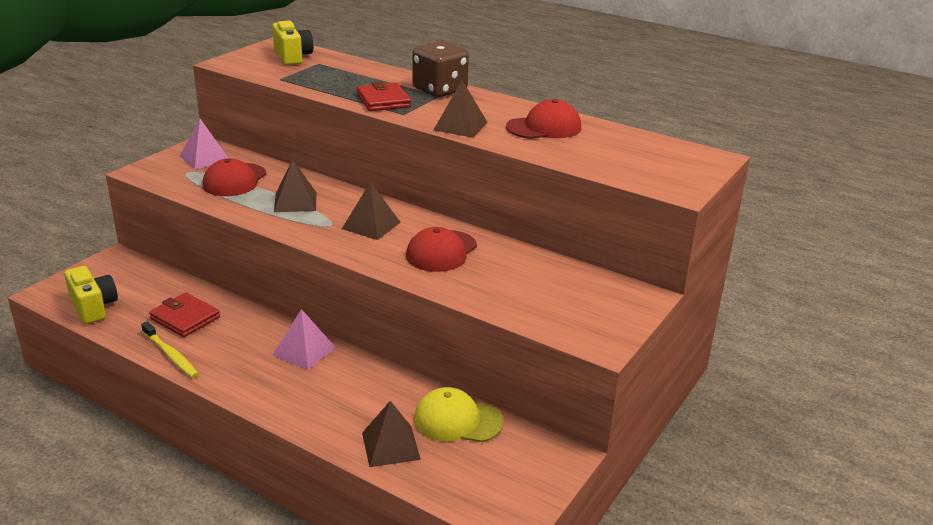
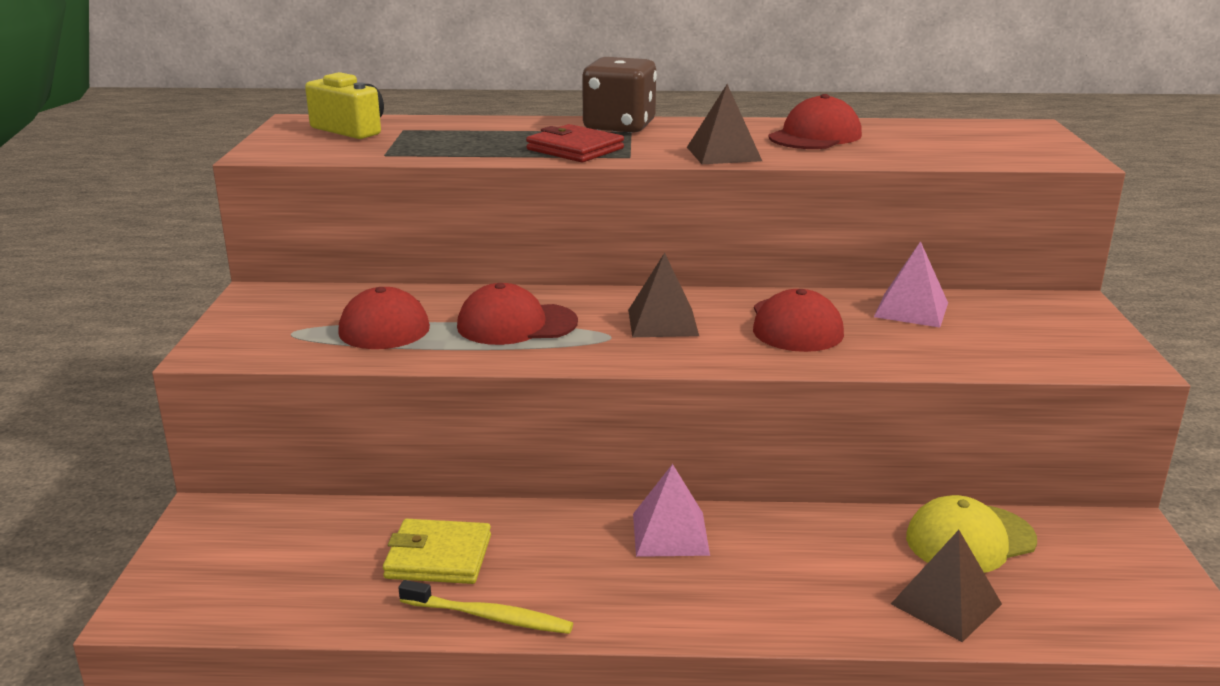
camera: 30 degrees left, 5 degrees down
yellow camera [64,266,118,324] -> none
red wallet [149,293,220,337] -> yellow wallet [383,519,491,584]
pink pyramid [180,119,228,170] -> pink pyramid moved to [874,241,948,328]
brown pyramid [274,159,316,212] -> red cap [457,283,578,345]

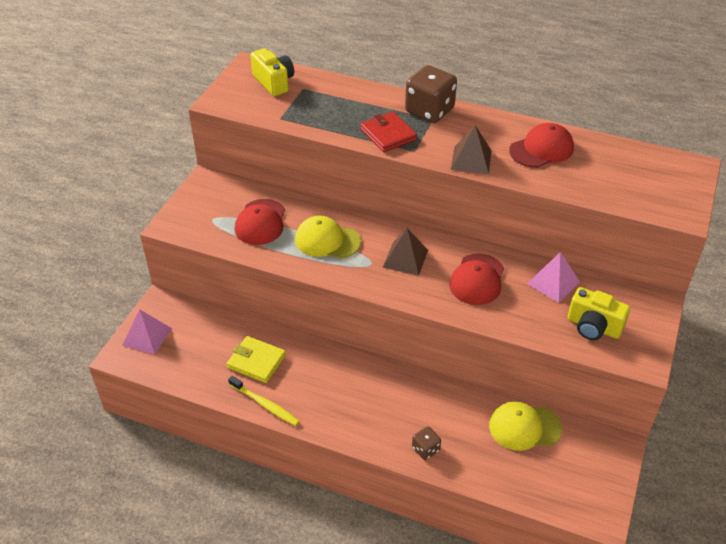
camera: 20 degrees right, 20 degrees up
red cap [457,283,578,345] -> yellow cap [295,215,361,258]
pink pyramid [633,464,710,557] -> pink pyramid moved to [122,309,172,355]
brown pyramid [891,530,1002,642] -> none
none -> brown dice [412,426,441,460]
none -> yellow camera [568,287,630,340]

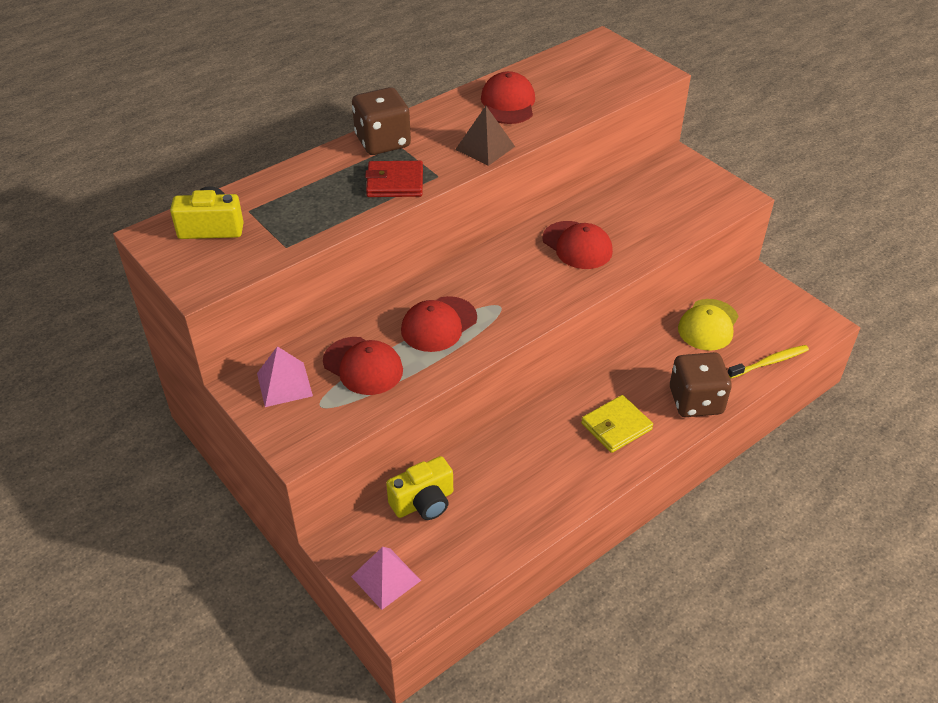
camera: 60 degrees left, 0 degrees up
yellow wallet [227,336,286,383] -> yellow wallet moved to [581,395,653,453]
yellow toothbrush [228,376,299,426] -> yellow toothbrush moved to [728,345,809,379]
yellow cap [295,215,361,258] -> red cap [401,296,477,352]
brown pyramid [382,228,428,276] -> none
brown dice [412,426,441,460] -> brown dice [670,352,732,417], size x2.03
pink pyramid [527,252,580,303] -> pink pyramid moved to [257,346,313,407]
yellow camera [568,287,630,340] -> yellow camera moved to [386,456,453,520]

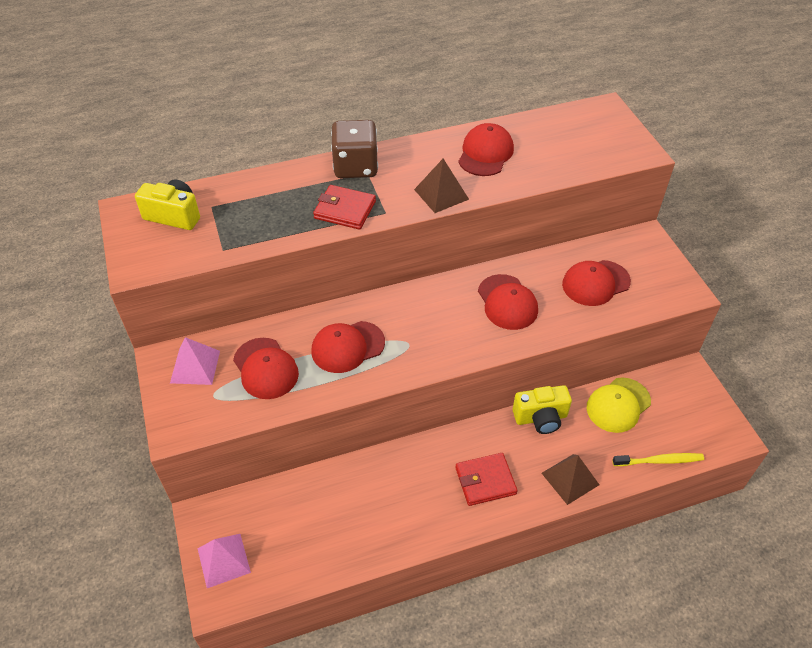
camera: 20 degrees right, 5 degrees up
yellow camera [386,456,453,520] -> yellow camera moved to [513,385,572,434]
yellow wallet [581,395,653,453] -> red wallet [455,453,517,506]
brown dice [670,352,732,417] -> brown pyramid [542,454,599,505]
none -> red cap [562,260,631,306]

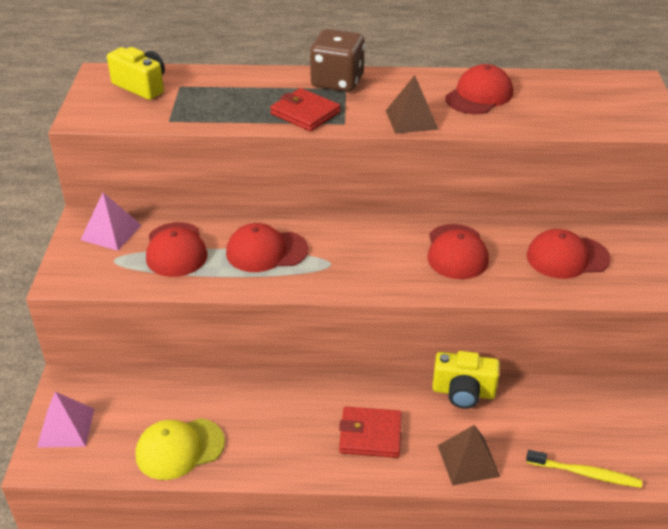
camera: 20 degrees right, 10 degrees down
yellow cap [587,377,651,433] -> yellow cap moved to [135,418,225,480]

